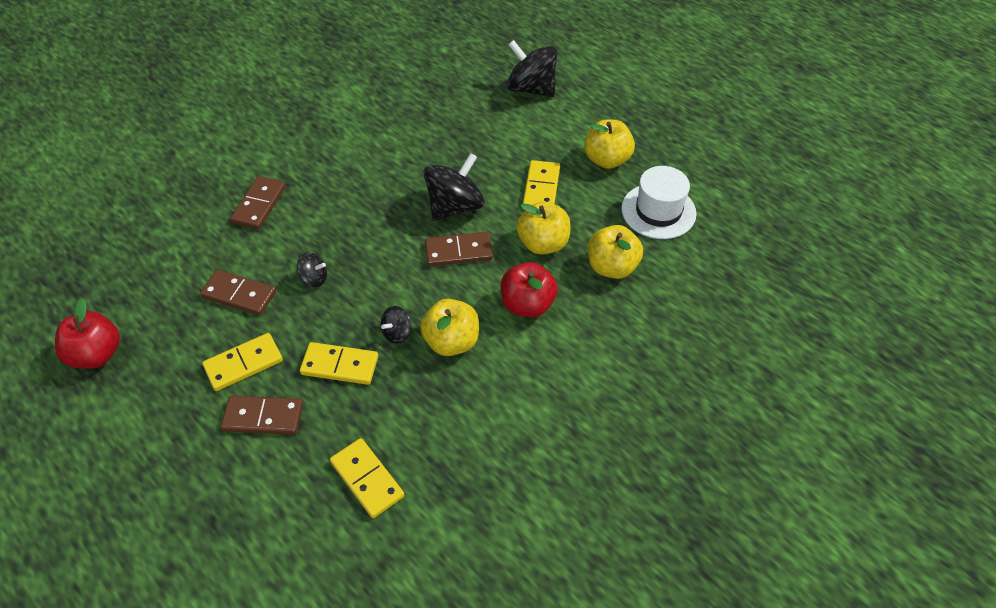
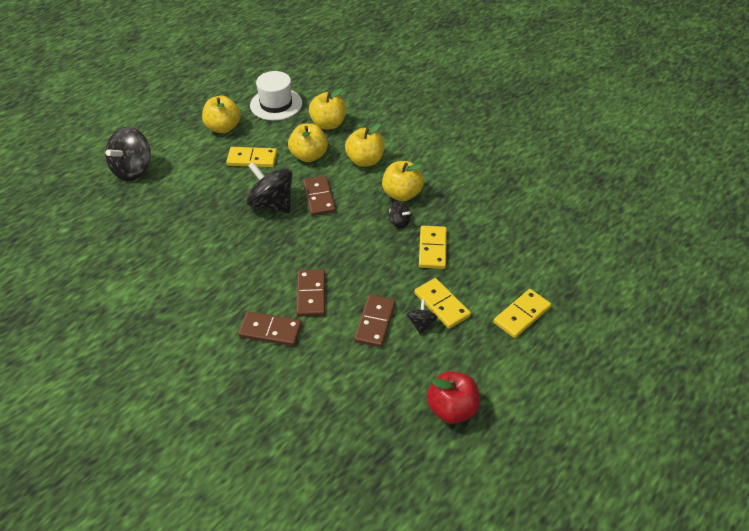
camera: 95 degrees left, 5 degrees down
brown domino [221,396,303,435] -> brown domino moved to [296,269,325,317]
black spinning top [297,253,327,287] -> black spinning top moved to [406,300,438,334]
yellow domino [330,438,404,518] -> yellow domino moved to [494,289,551,338]
red apple [501,262,558,318] -> yellow apple [345,123,385,167]

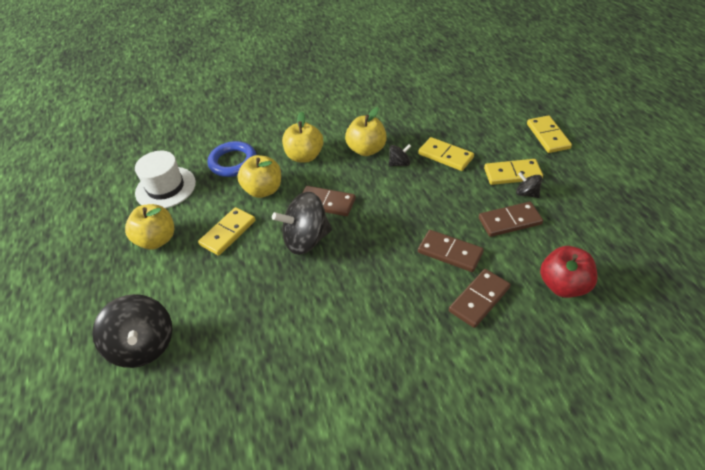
camera: 55 degrees left, 0 degrees up
yellow apple [309,88,347,130] -> blue ring [208,141,256,177]
brown domino [354,295,396,347] -> brown domino turned 60 degrees counterclockwise [479,202,543,237]
red apple [427,371,480,424] -> red apple moved to [540,246,598,298]

